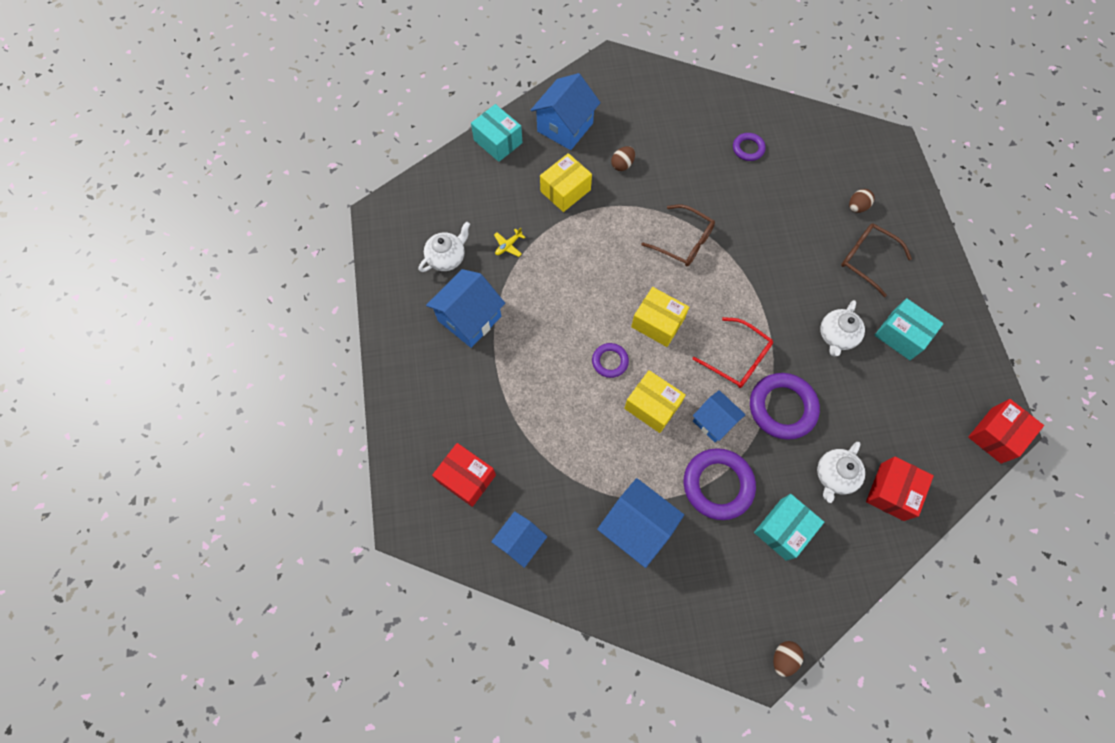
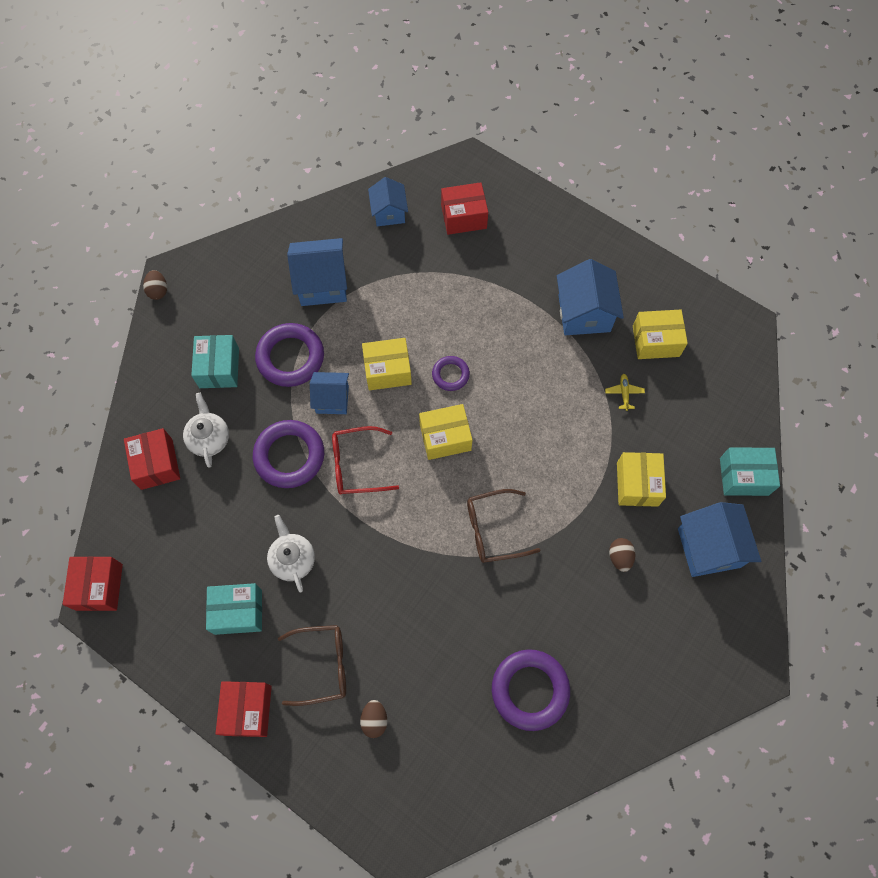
camera: 135 degrees right, 0 degrees up
white teapot [419,222,470,272] -> yellow box [633,309,688,359]
purple ring [733,133,766,161] -> purple ring [492,649,570,731], size x1.83
none -> red box [215,681,272,737]

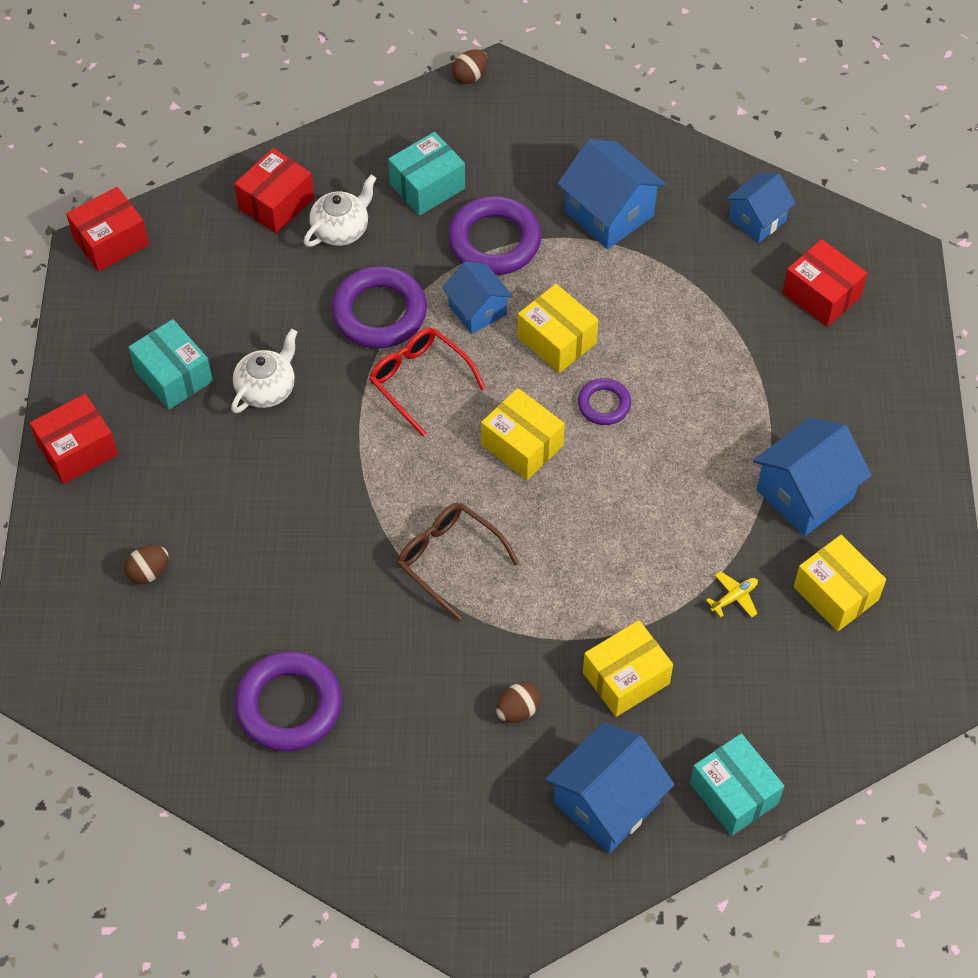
camera: 55 degrees right, 10 degrees down
brown glasses [278,625,346,706] -> none

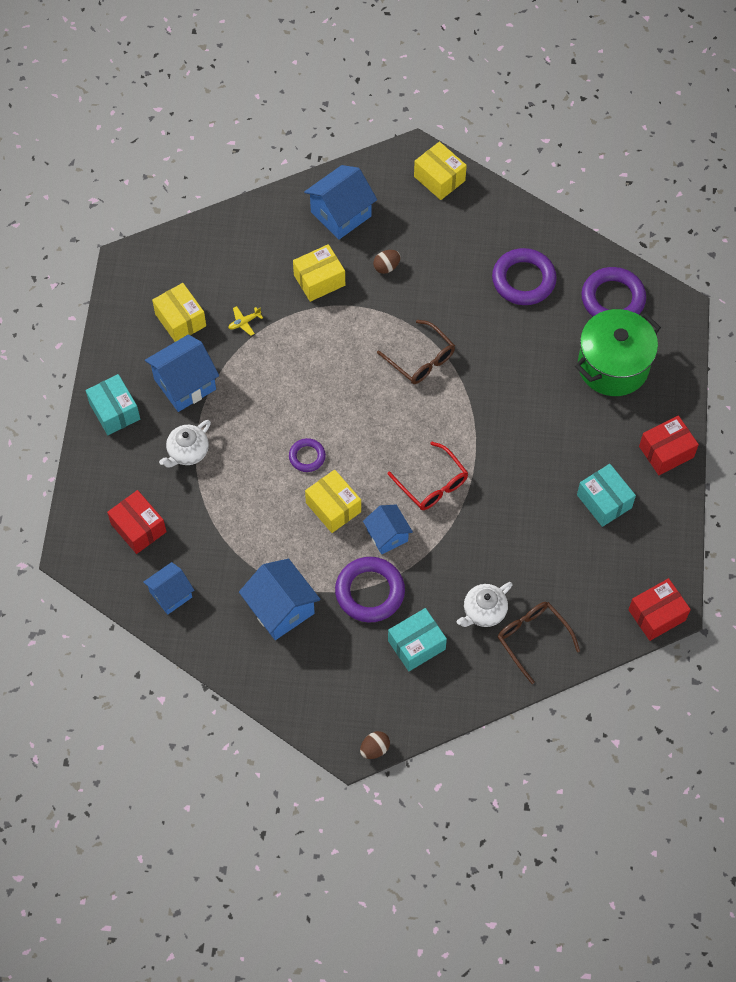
camera: 175 degrees left, 5 degrees up
brown egg [124,545,169,584] -> green pot [575,309,661,396]
white teapot [231,329,297,413] -> white teapot moved to [159,420,211,468]
red box [234,148,314,234] -> brown glasses [498,602,580,684]
purple ring [331,266,427,348] -> purple ring moved to [581,267,646,317]
yellow box [481,388,565,480] -> yellow box moved to [414,142,467,200]
turquoise box [690,733,784,836] -> turquoise box moved to [86,374,140,435]

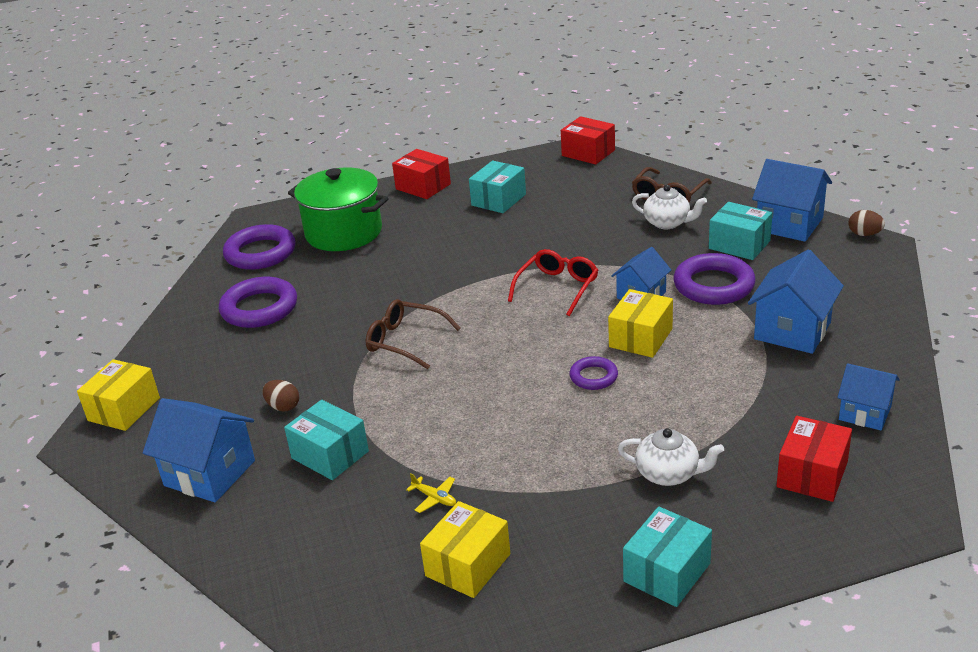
camera: 110 degrees left, 30 degrees down
blue house [145,334,219,412] -> blue house moved to [752,159,832,242]
yellow box [293,244,345,302] -> turquoise box [284,400,369,480]
brown glasses [377,320,455,384] -> brown glasses turned 90 degrees counterclockwise [366,299,460,369]

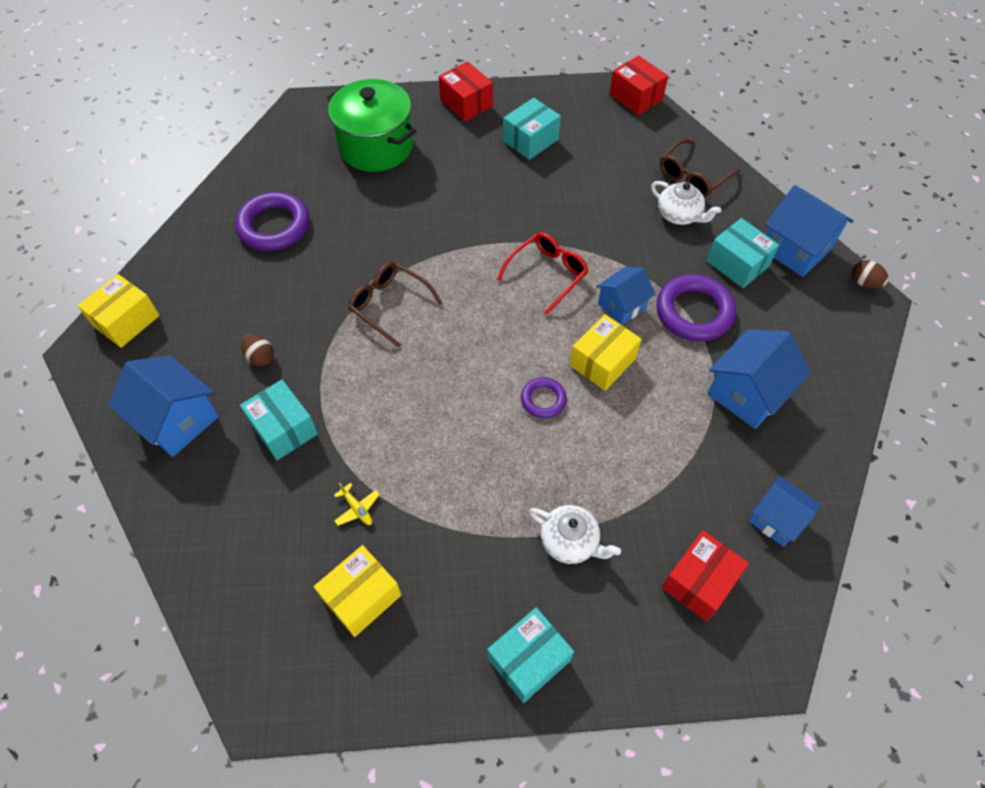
camera: 10 degrees right, 25 degrees up
purple ring [223,224,296,270] -> none

